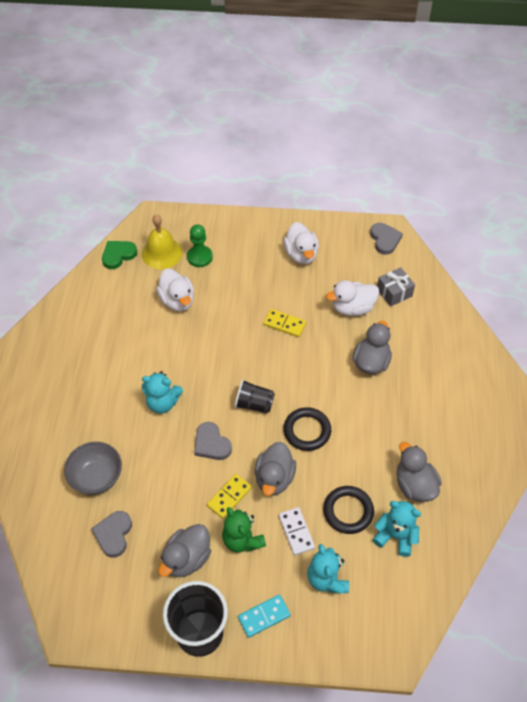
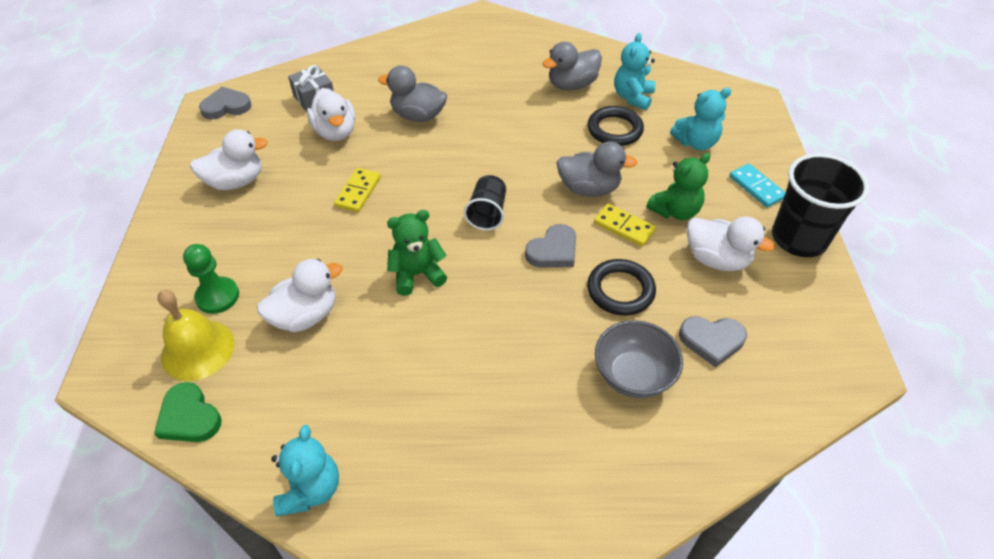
camera: 95 degrees left, 5 degrees down
turquoise teddy bear [142,371,183,414] -> turquoise teddy bear moved to [271,425,339,516]
grey duck [158,524,211,577] -> white duck [687,217,775,271]
white domino [279,507,315,556] -> none
black ring [283,407,331,451] -> black ring moved to [587,259,656,316]
none -> green teddy bear [387,210,447,296]

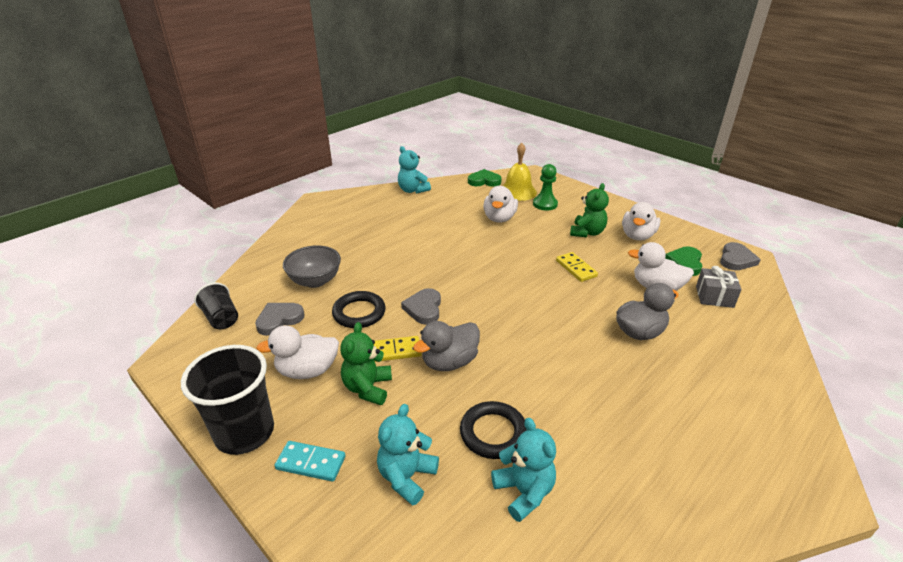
camera: 135 degrees right, 15 degrees down
green teddy bear [387,210,447,296] -> green teddy bear moved to [570,183,609,237]
black cup [464,175,506,230] -> black cup moved to [194,283,238,329]
grey duck [542,42,602,90] -> none
none -> green heart [665,246,702,276]

